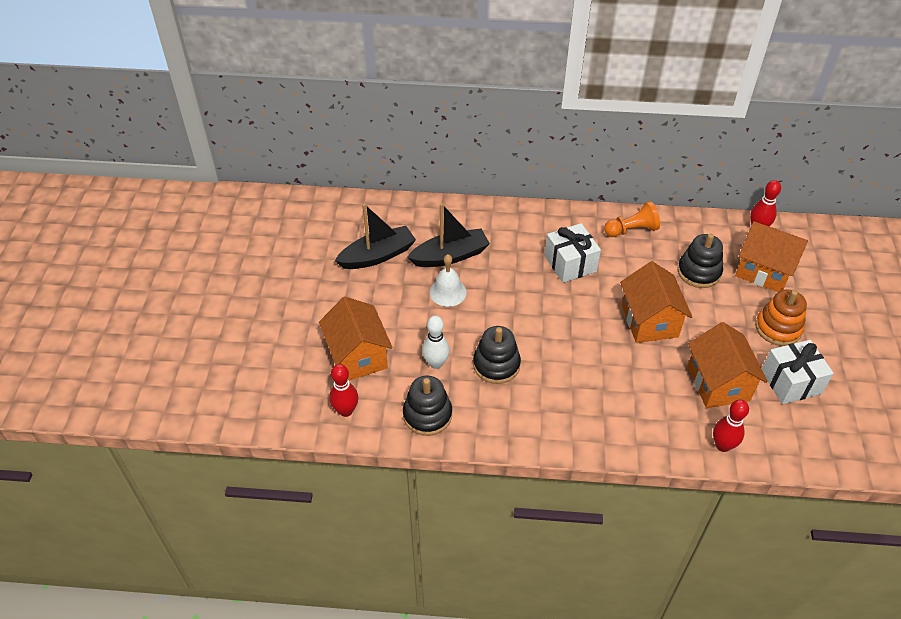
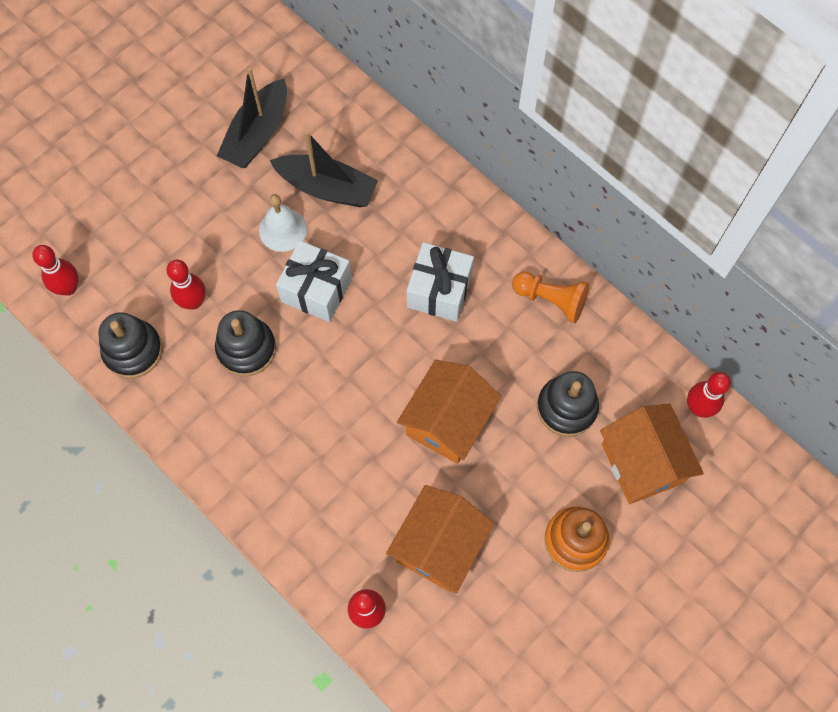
camera: 40 degrees right, 20 degrees up
orange house [319,297,393,381] -> none
black boat [335,204,416,269] -> black boat turned 105 degrees clockwise [217,67,287,168]
white bowling pin [422,316,450,369] -> red bowling pin [166,260,206,310]
white gift [762,340,834,404] -> white gift moved to [276,240,352,322]

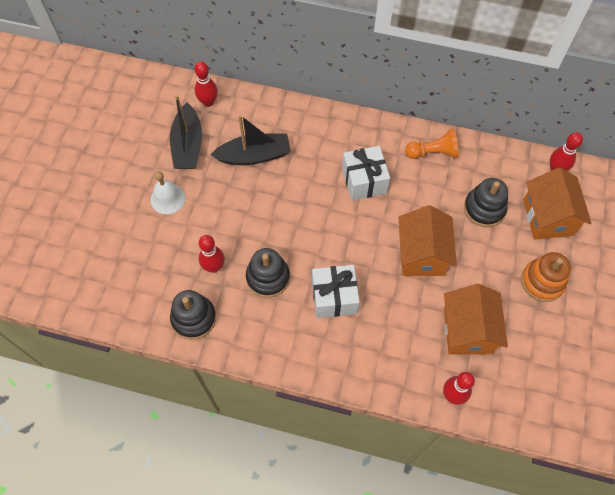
camera: 30 degrees left, 5 degrees down
red bowling pin [32,245,78,296] -> red bowling pin moved to [194,61,218,107]
white bell [259,194,307,252] -> white bell moved to [151,171,185,214]
white gift [276,240,352,322] -> white gift moved to [312,265,360,318]
orange house [600,404,704,504] -> orange house turned 45 degrees clockwise [523,167,592,240]

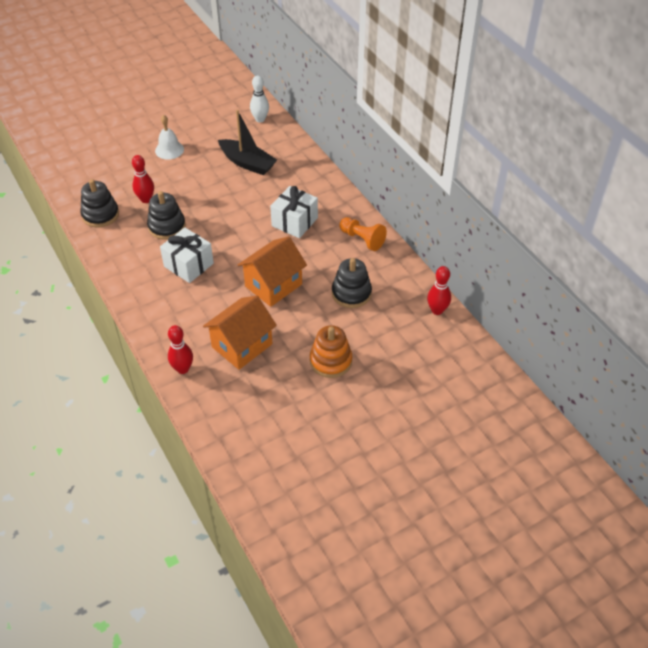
camera: 45 degrees right, 15 degrees down
black boat [170,95,202,169] -> none
red bowling pin [194,61,218,107] -> white bowling pin [250,75,269,123]
orange house [523,167,592,240] -> none

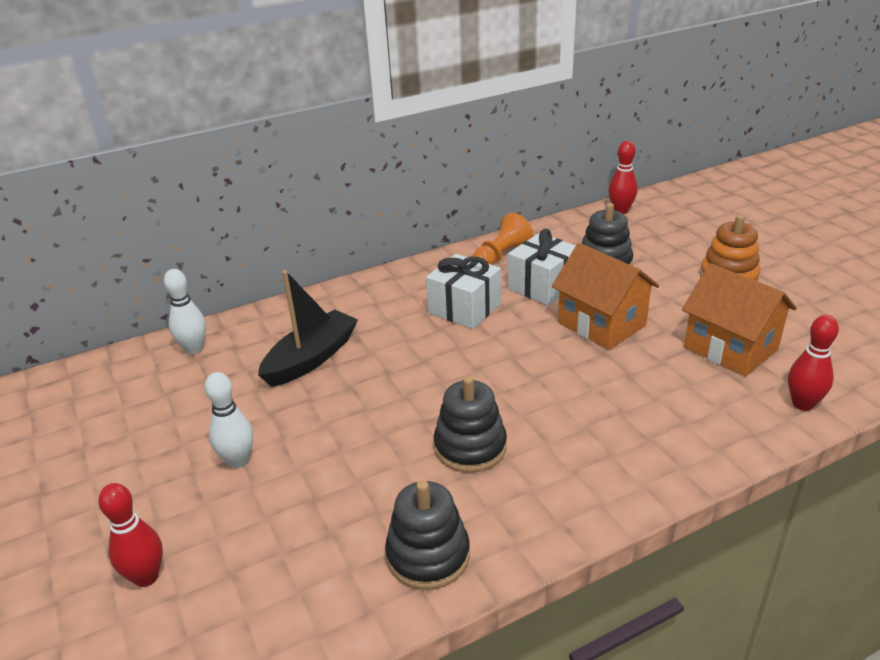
camera: 85 degrees left, 15 degrees down
red bowling pin [132,155,154,203] -> red bowling pin moved to [98,483,163,587]
white bell [155,115,184,160] -> white bowling pin [205,372,253,468]
white gift [160,227,214,283] -> white gift moved to [508,229,575,306]

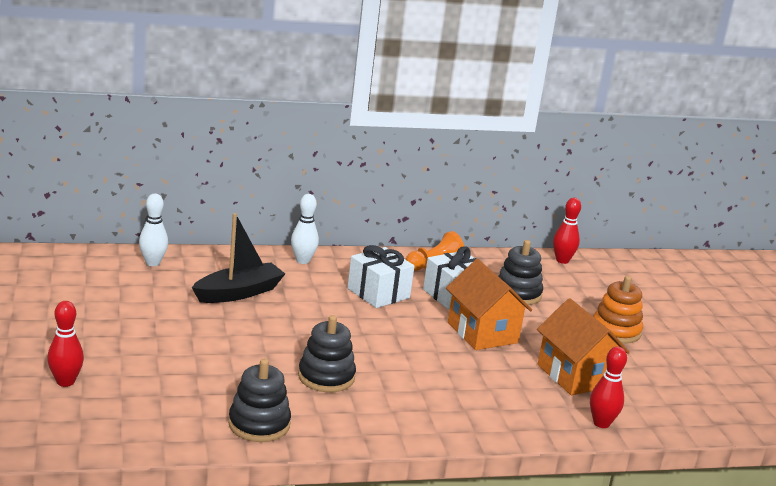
camera: 10 degrees right, 10 degrees down
white bowling pin [205,372,253,468] -> white bowling pin moved to [291,194,319,264]

